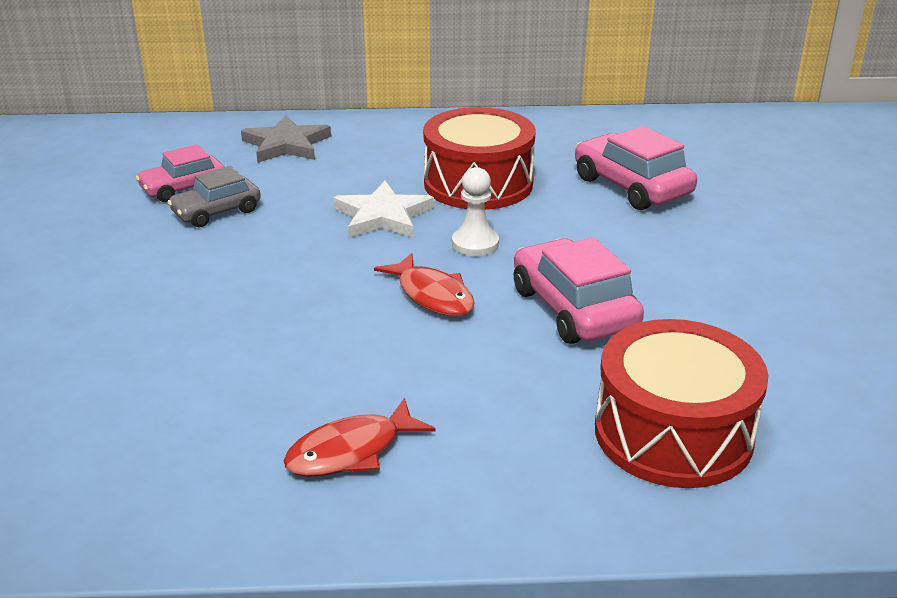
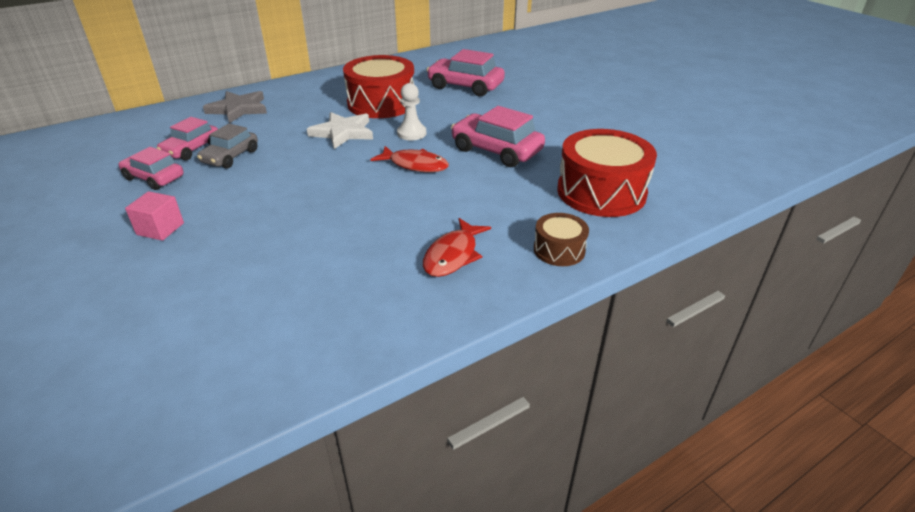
camera: 30 degrees left, 5 degrees up
none -> pink car [119,147,184,190]
none -> pink cube [125,191,184,241]
none -> brown drum [534,213,589,266]

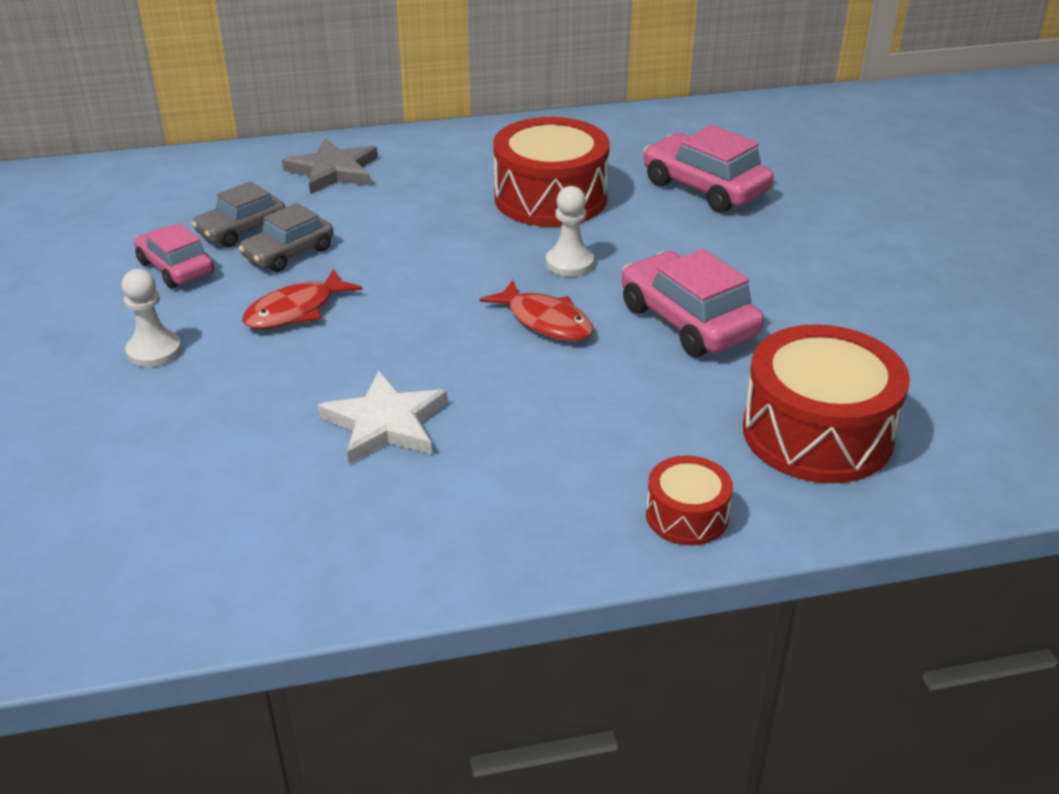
camera: 20 degrees right, 0 degrees up
pink cube [125,191,184,241] -> white pawn [122,269,182,367]
pink car [157,117,218,160] -> grey car [192,181,285,248]
white star [307,112,373,149] -> white star moved to [318,371,447,464]
red fish [423,218,491,277] -> red fish moved to [242,269,363,329]
brown drum [534,213,589,266] -> red drum [646,456,733,545]

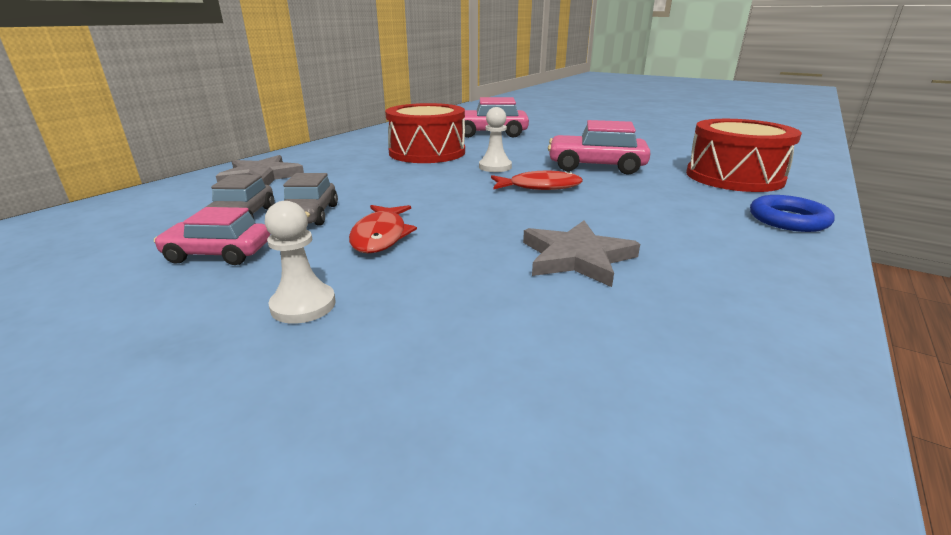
camera: 45 degrees left, 10 degrees down
white star [318,371,447,464] -> grey star [523,221,640,287]
red drum [646,456,733,545] -> blue ring [750,195,835,232]

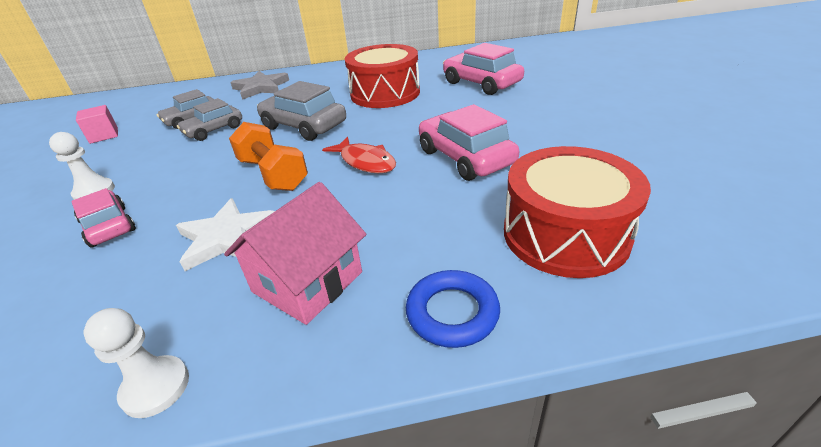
camera: 50 degrees right, 10 degrees up
pink car [154,207,270,265] -> pink car moved to [71,188,136,248]
red fish [349,205,417,253] -> none
white pawn [479,107,512,172] -> white pawn moved to [83,308,189,418]
grey star [523,221,640,287] -> white star [176,198,275,271]
none -> pink cube [76,105,118,144]
none -> pink house [224,182,366,325]
none -> orange dumbbell [229,122,308,191]
none -> grey car [257,81,346,141]

